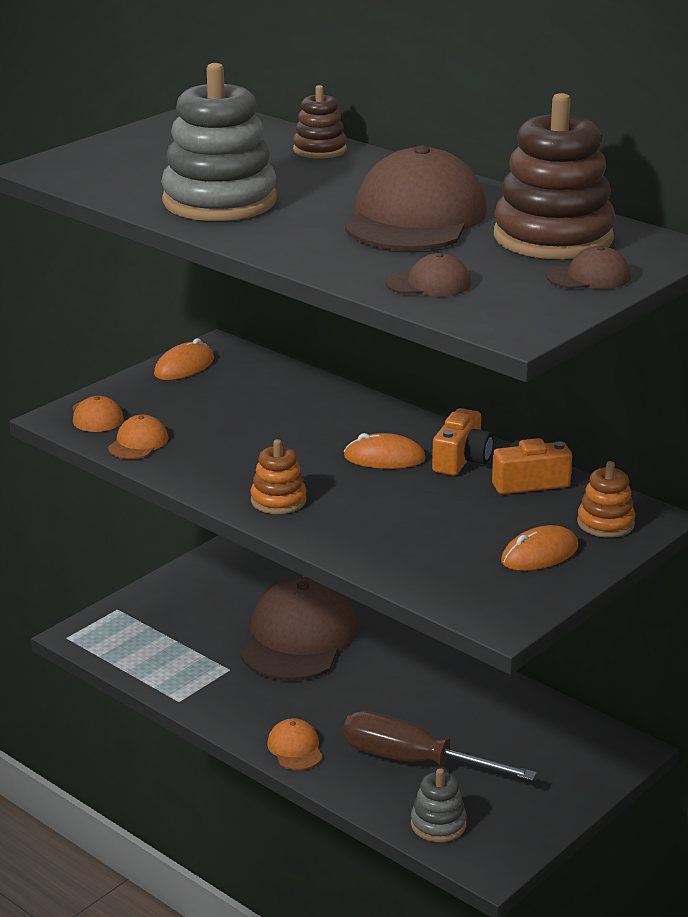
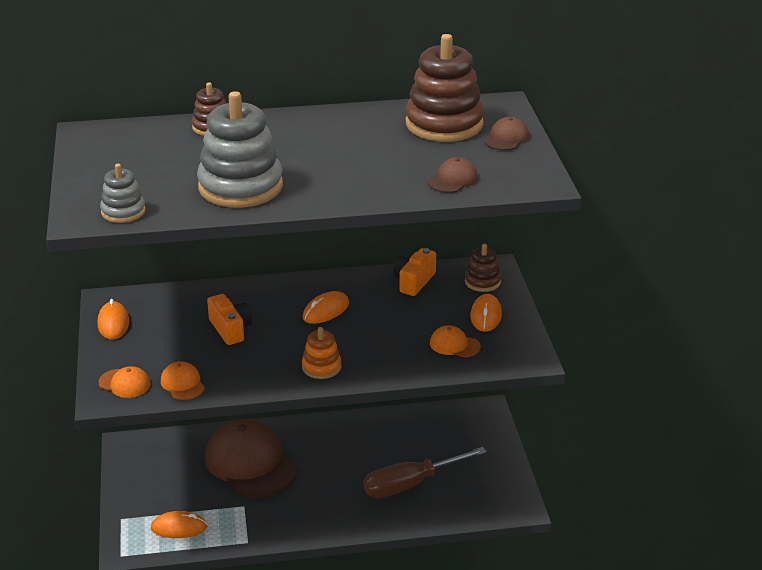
camera: 50 degrees left, 5 degrees up
orange cap [267,718,323,770] -> orange cap moved to [430,325,481,357]
brown cap [345,145,487,251] -> none
grey stacking toy [411,768,467,842] -> grey stacking toy moved to [100,164,146,223]
orange camera [432,408,494,476] -> orange camera moved to [207,294,252,345]
orange stacking toy [577,461,635,538] -> brown stacking toy [465,244,501,292]
none -> orange mouse [151,511,207,538]

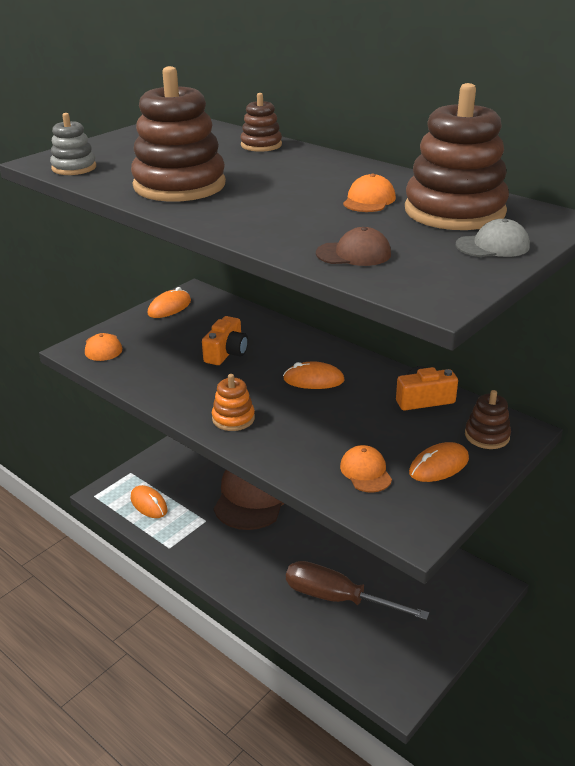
camera: 50 degrees right, 0 degrees up
orange cap [161,361,205,400] -> orange cap moved to [343,174,396,212]
grey stacking toy [197,91,283,208] -> brown stacking toy [131,66,226,202]
brown cap [484,117,529,150] -> grey cap [456,219,530,257]

